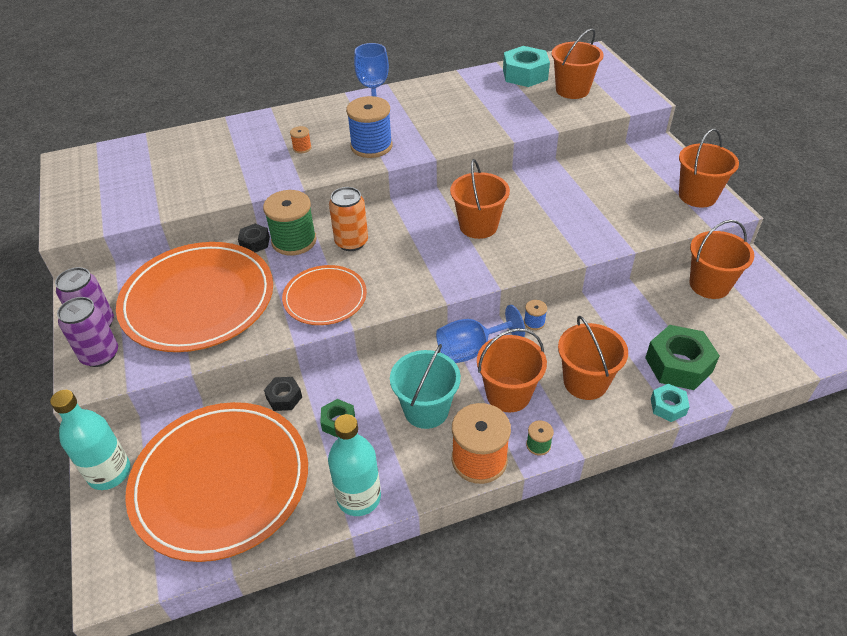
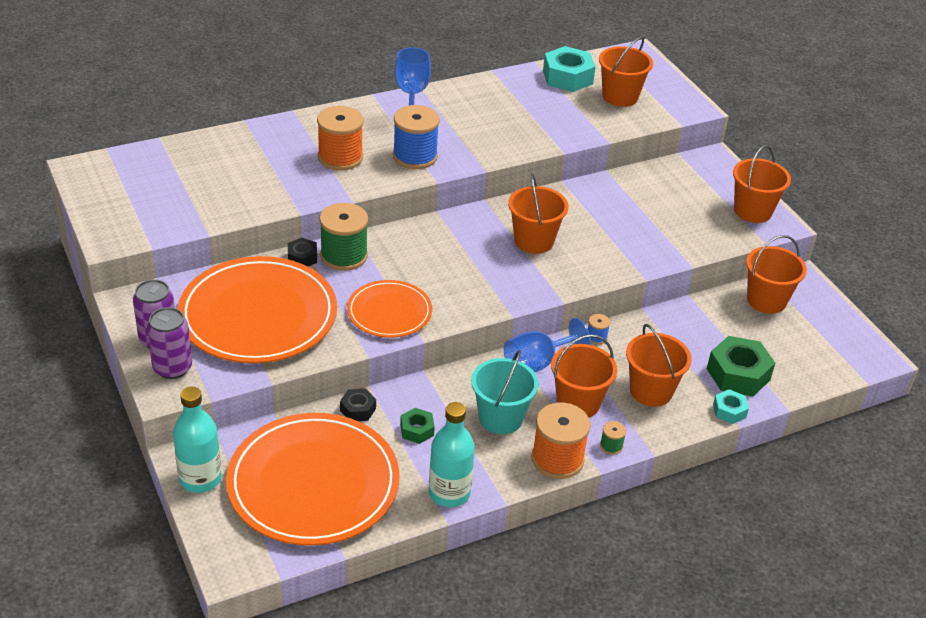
camera: 10 degrees left, 5 degrees down
orange spool [290,126,312,153] -> orange spool [317,106,363,170], size x2.23
orange can [329,187,368,251] -> none

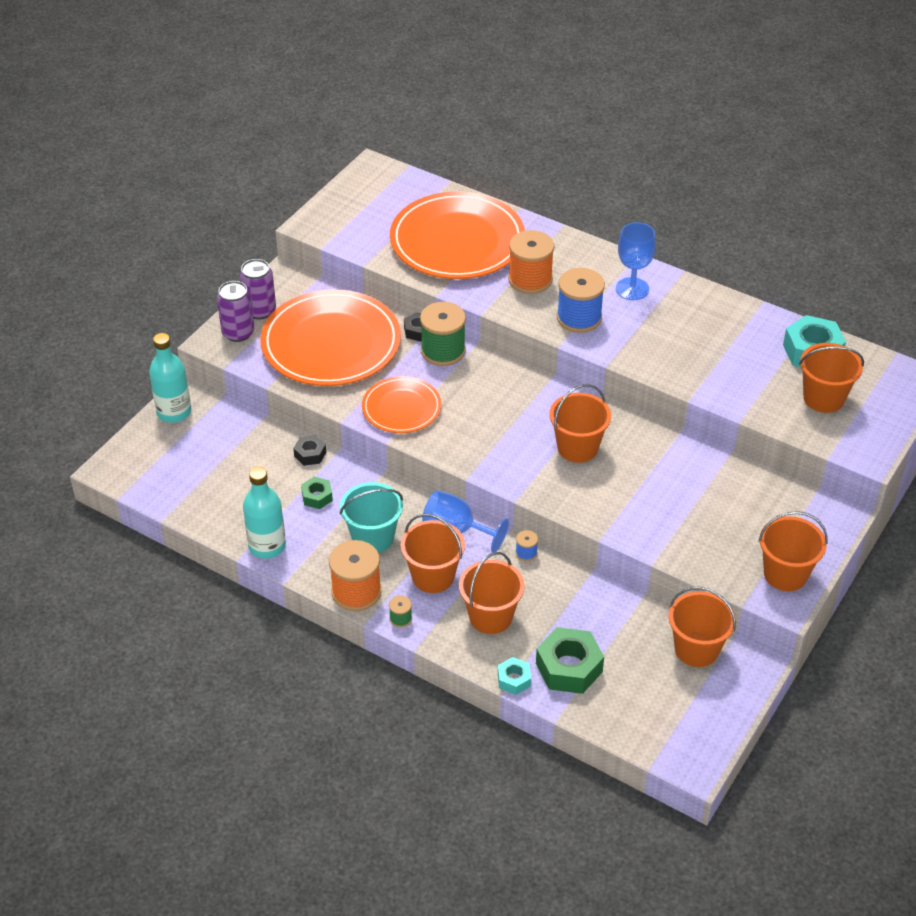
camera: 60 degrees right, 5 degrees up
orange plate [226,413,399,546] -> orange plate moved to [390,191,525,279]

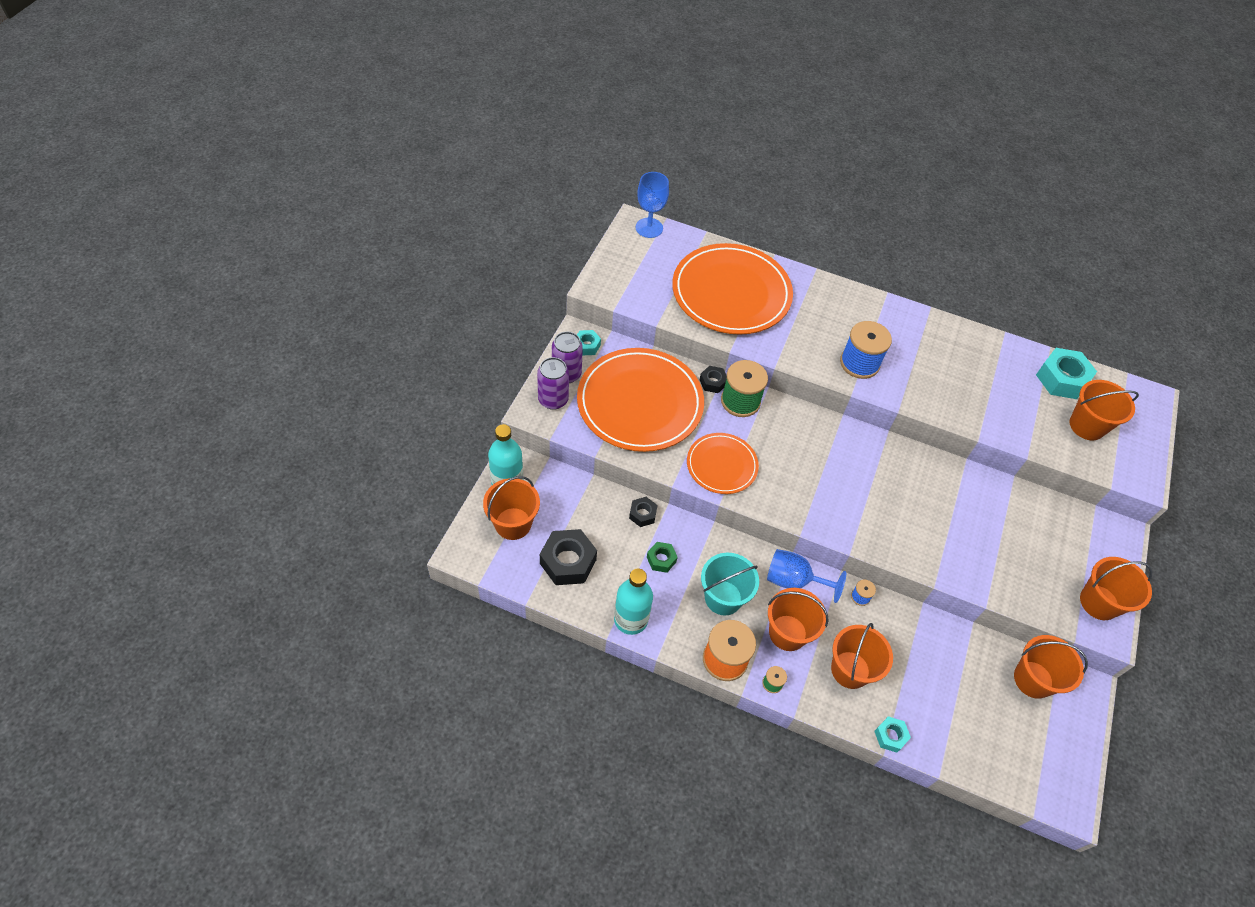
camera: 15 degrees left, 10 degrees up
orange spool [508,230,554,294] -> none
green nut [536,627,604,694] -> none
orange bucket [549,384,611,463] -> orange bucket moved to [483,476,540,540]
blue goblet [616,222,656,300] -> blue goblet moved to [636,172,669,238]
none -> black nut [540,529,597,585]
none -> turquoise nut [577,330,601,356]

